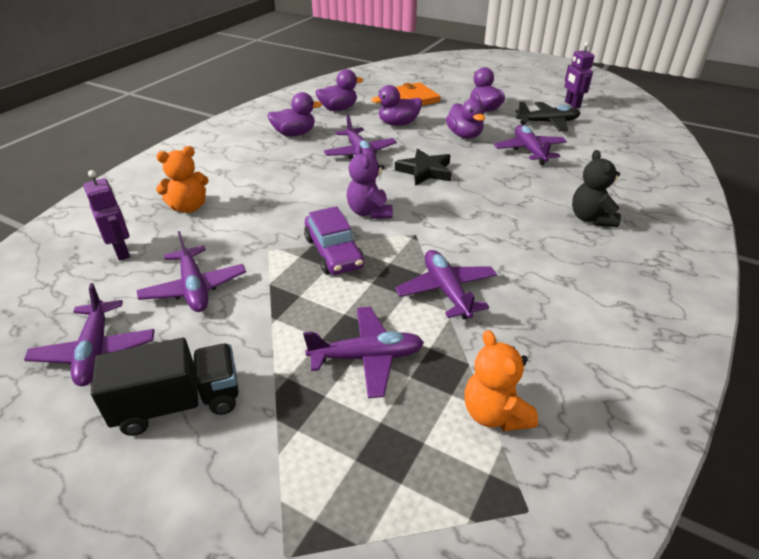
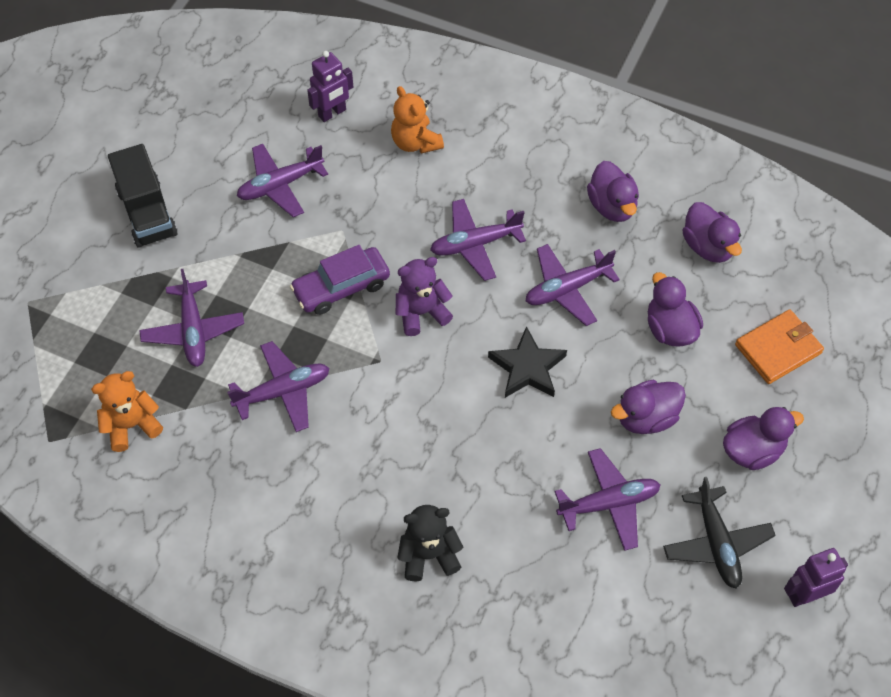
camera: 85 degrees right, 20 degrees up
purple plane [24,283,155,386] -> purple plane moved to [430,199,526,281]

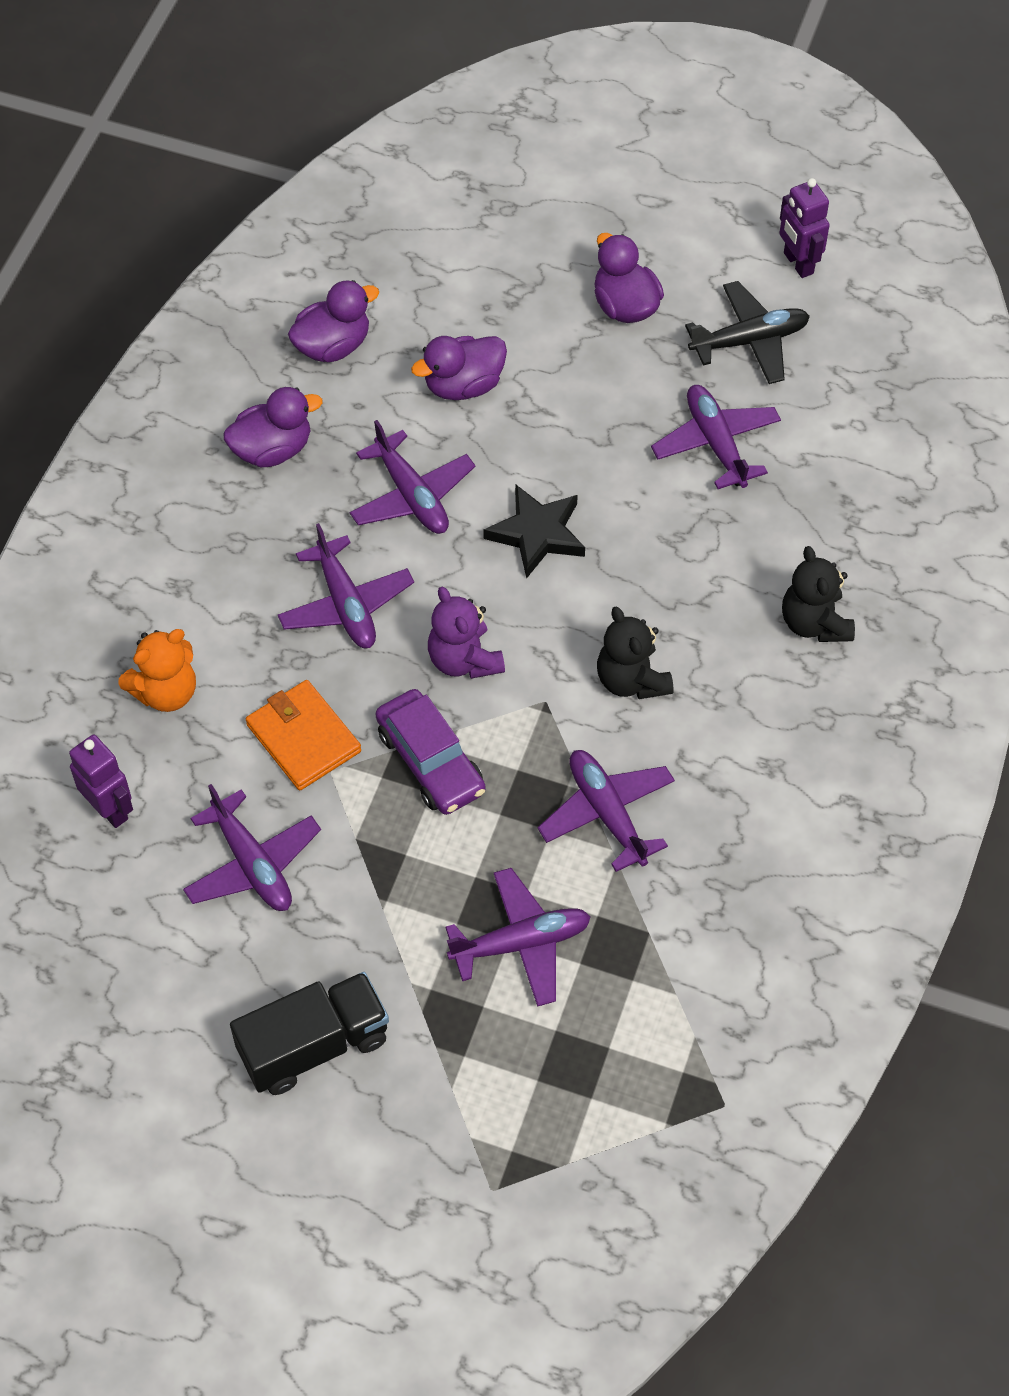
camera: 95 degrees left, 0 degrees up
orange teddy bear [91,371,163,452] -> none
purple duck [611,380,686,434] -> none
orange wallet [735,309,824,384] -> orange wallet moved to [246,680,361,790]
none -> black teddy bear [597,607,674,699]

